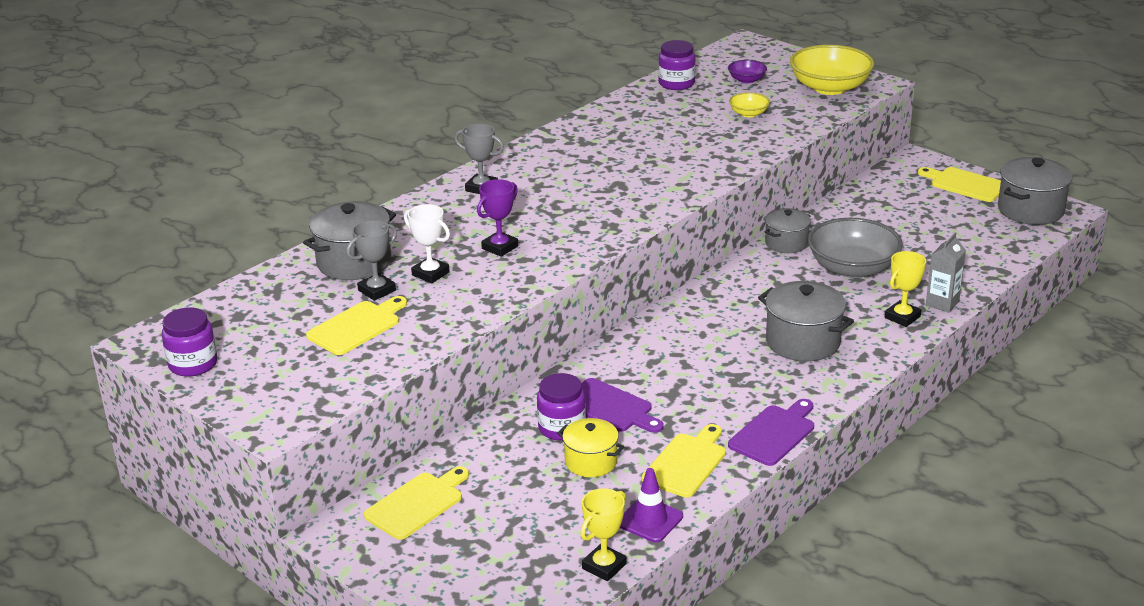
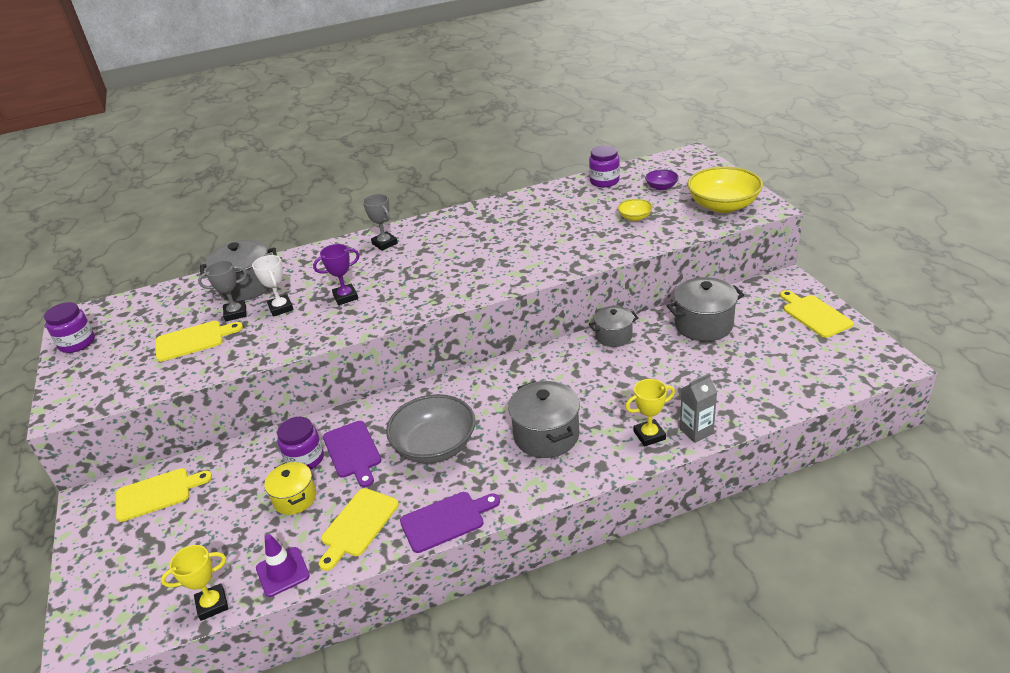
camera: 30 degrees right, 5 degrees up
yellow cutting board [642,424,726,497] -> yellow cutting board turned 150 degrees clockwise [319,488,399,571]
grey bowl [808,218,903,278] -> grey bowl moved to [386,394,475,464]
grey pot [998,157,1073,225] -> grey pot moved to [666,277,744,341]

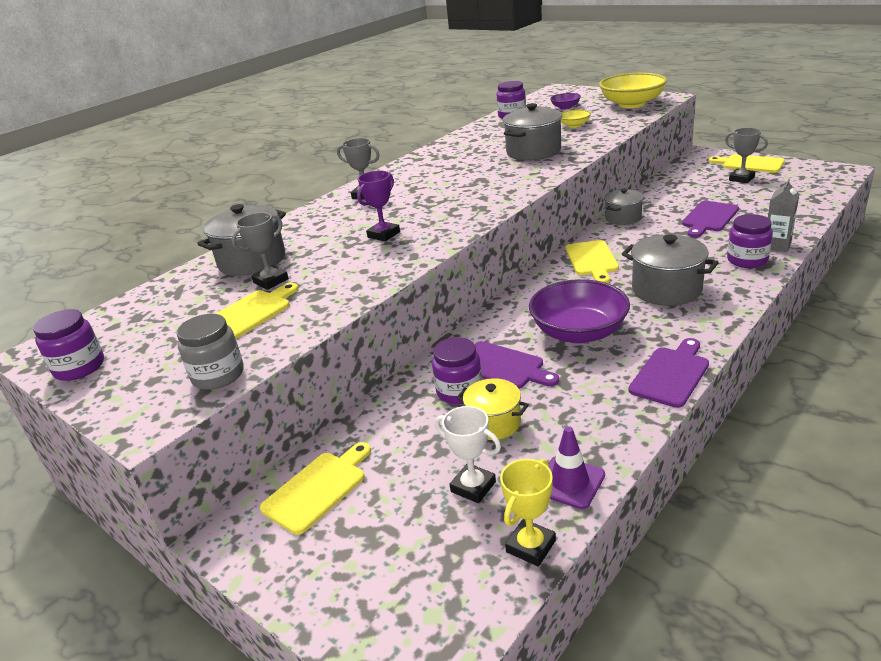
camera: 30 degrees left, 5 degrees down
white trophy [252,255,294,317] -> white trophy moved to [435,406,501,503]
yellow cutting board [319,488,399,571] -> yellow cutting board moved to [566,240,619,283]
grey bowl [386,394,475,464] -> purple bowl [529,279,630,343]
yellow trophy [625,379,675,447] -> purple jar [727,214,773,268]
grey pot [666,277,744,341] -> grey pot moved to [502,103,562,161]
none -> grey jar [177,314,244,390]
none -> purple cutting board [682,201,739,237]
none -> grey trophy [725,128,768,183]

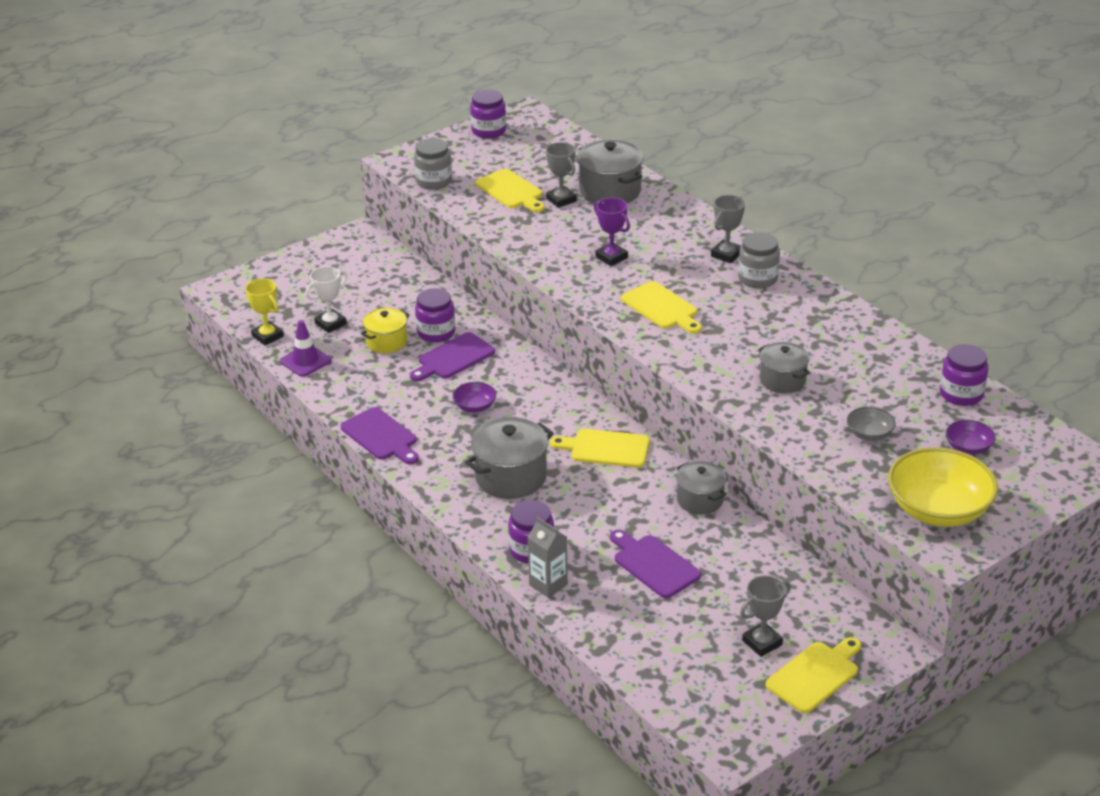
camera: 100 degrees right, 5 degrees up
yellow cutting board [260,442,371,535] -> yellow cutting board moved to [621,281,702,334]
grey pot [502,103,562,161] -> grey pot [759,342,810,393], size x0.64
purple bowl [529,279,630,343] -> purple bowl [453,382,496,413], size x0.47
yellow bowl [561,109,591,128] -> grey bowl [847,406,896,441]
none -> grey jar [738,232,780,288]

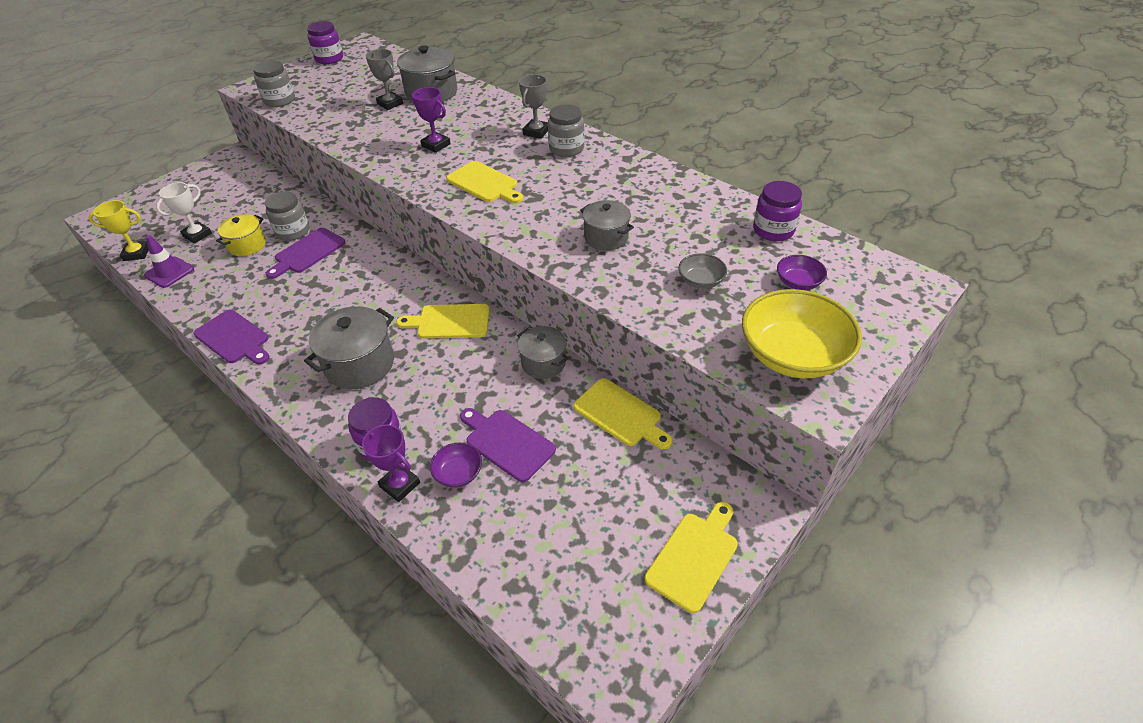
camera: 10 degrees left, 10 degrees up
yellow trophy [245,278,284,345] -> yellow trophy turned 45 degrees counterclockwise [88,200,149,261]
purple jar [415,288,455,343] -> grey jar [265,191,310,241]
purple bowl [453,382,496,413] -> purple bowl moved to [430,443,482,488]
yellow cutting board [475,169,545,212] -> yellow cutting board moved to [574,378,672,449]
grey carton [527,517,568,598] -> purple trophy [362,424,420,502]
grey trophy [740,575,791,657] -> none

